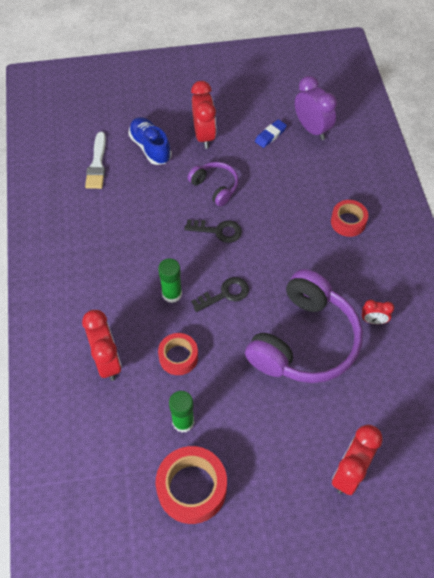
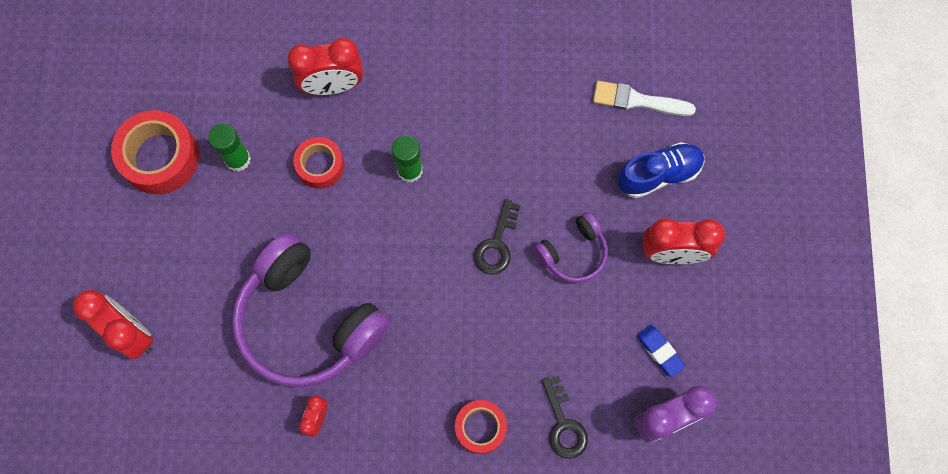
camera: 100 degrees right, 15 degrees up
black key [191,277,249,312] -> black key moved to [542,376,588,459]

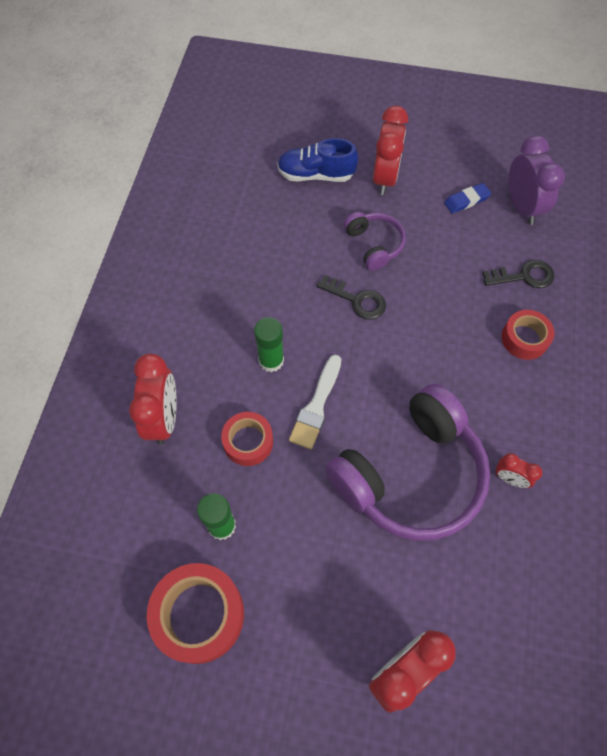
camera: 80 degrees left, 10 degrees down
white brush [593,81,696,116] -> white brush moved to [289,355,341,449]
blue shoe [617,142,705,198] -> blue shoe turned 75 degrees counterclockwise [277,138,358,182]

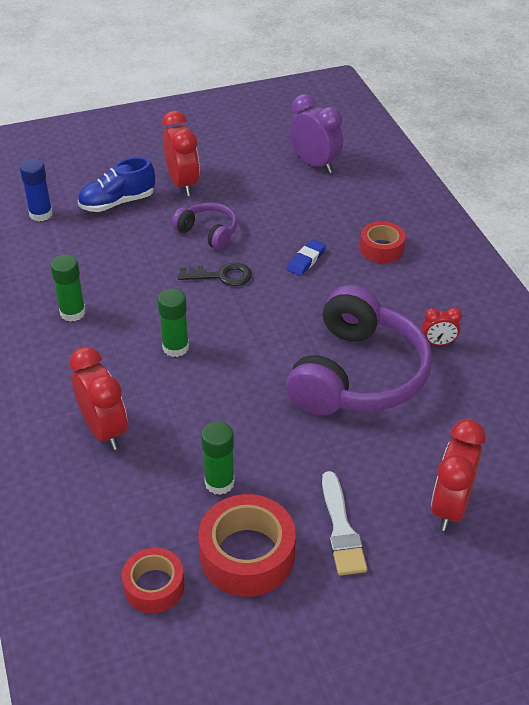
camera: 30 degrees left, 20 degrees down
red tape [221,412,273,466] -> red tape moved to [122,548,185,613]
white brush [289,355,341,449] -> white brush moved to [322,471,367,576]
blue eraser [444,183,491,213] -> blue eraser moved to [287,239,326,276]
black key [483,260,554,288] -> none
none -> blue glue stick [20,159,53,222]
none -> green glue stick [50,255,86,322]

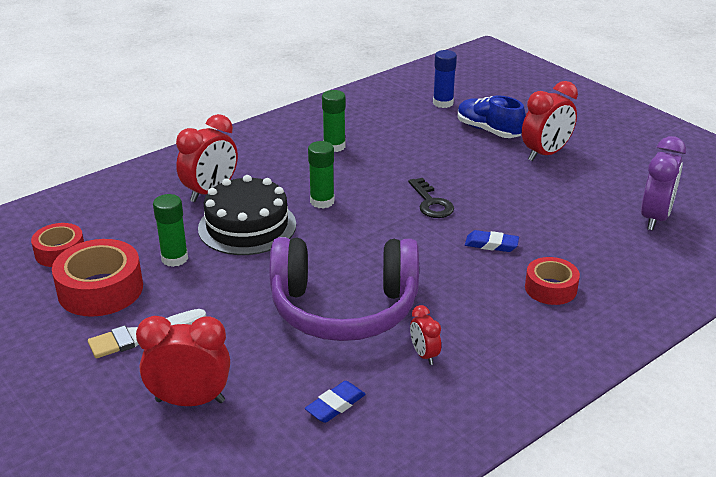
camera: 70 degrees right, 10 degrees down
purple headphones [172,203,237,250] -> none
none -> black cake [198,175,296,255]
none -> blue eraser [305,381,366,423]

